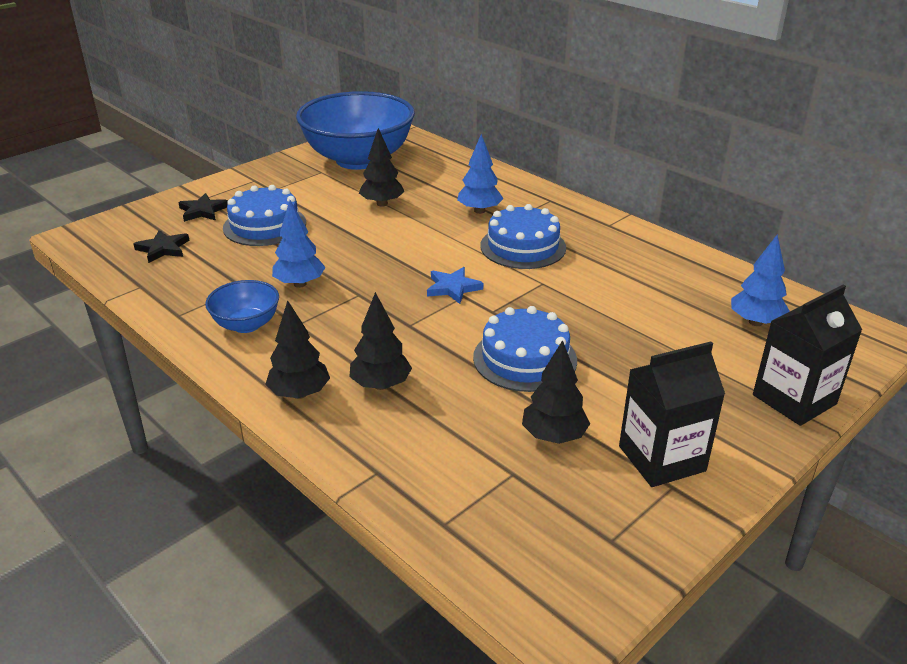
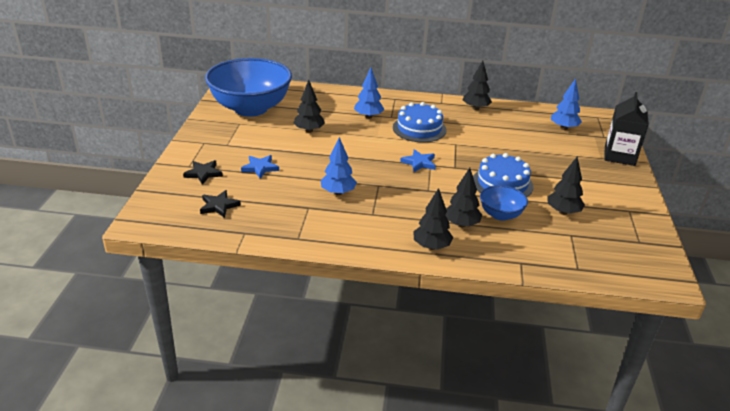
camera: 40 degrees left, 0 degrees up
blue bowl [205,280,279,333] -> blue bowl moved to [480,185,528,221]
blue cake [223,185,306,246] -> blue star [241,155,279,179]
black carton [619,342,725,487] -> none
none -> black tree [463,61,492,110]

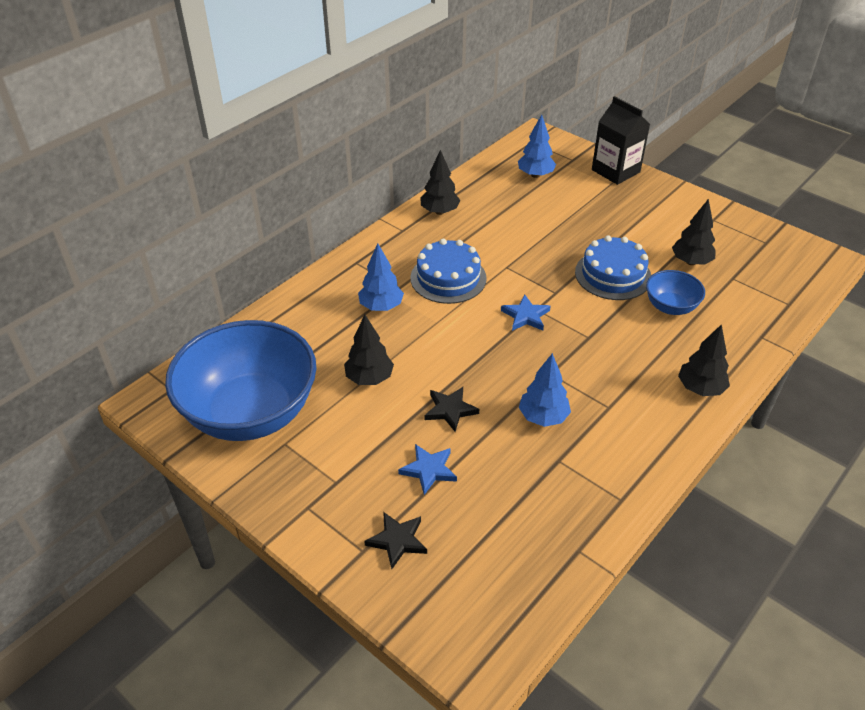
camera: 55 degrees left, 10 degrees up
black star [200,190,241,218] -> black star moved to [424,387,479,432]
black tree [445,168,482,227] -> none

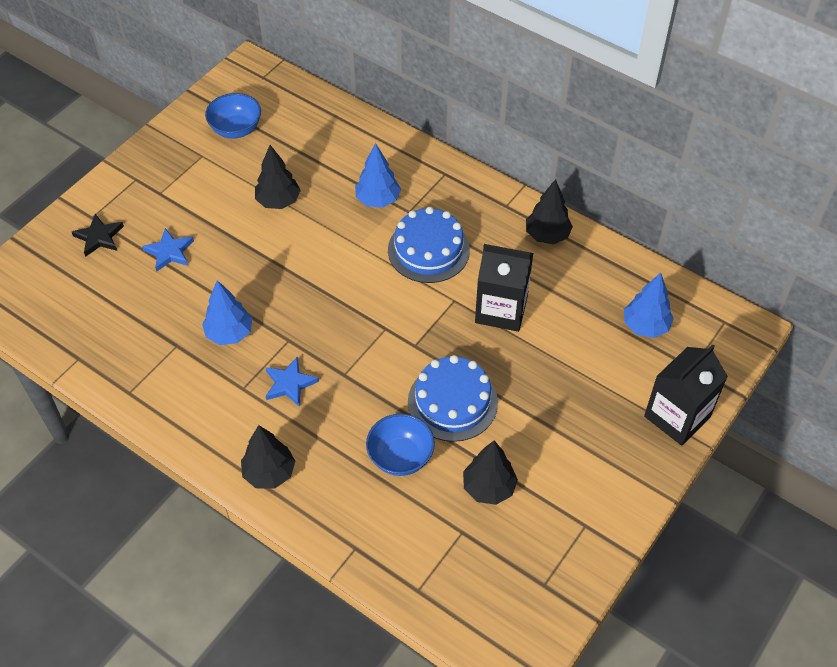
camera: 85 degrees right, 10 degrees up
blue bowl [165,320,317,441] -> blue bowl [205,93,261,139], size x0.45
black star [424,387,479,432] -> none
blue star [501,294,551,331] -> blue star moved to [265,357,319,407]
none -> black carton [475,244,533,332]

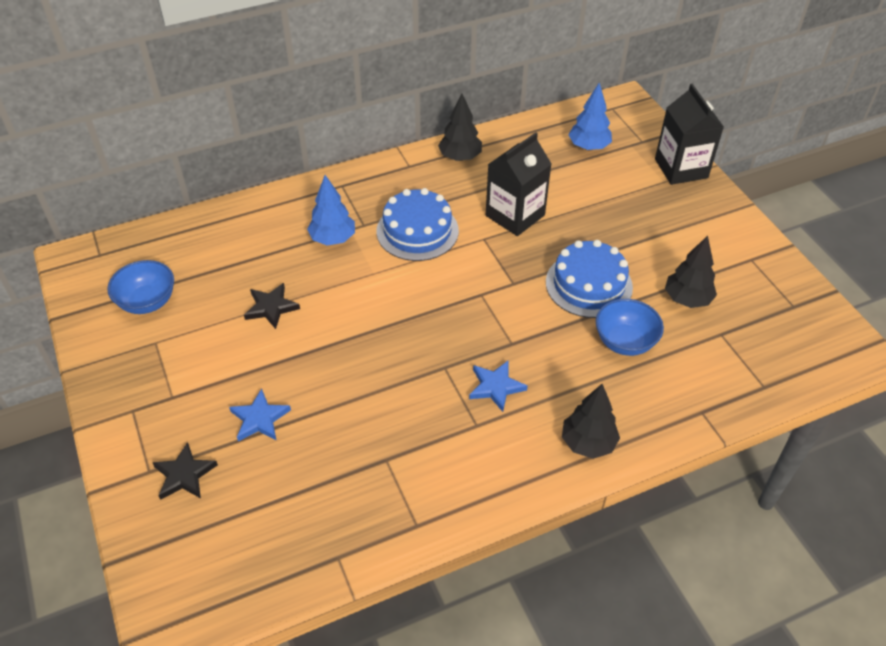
camera: 60 degrees left, 5 degrees down
blue tree [202,280,253,345] -> none
black tree [255,145,301,209] -> black star [244,283,300,329]

